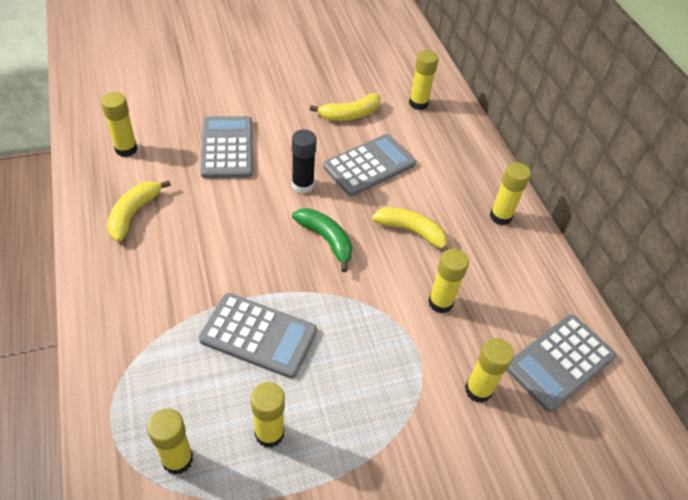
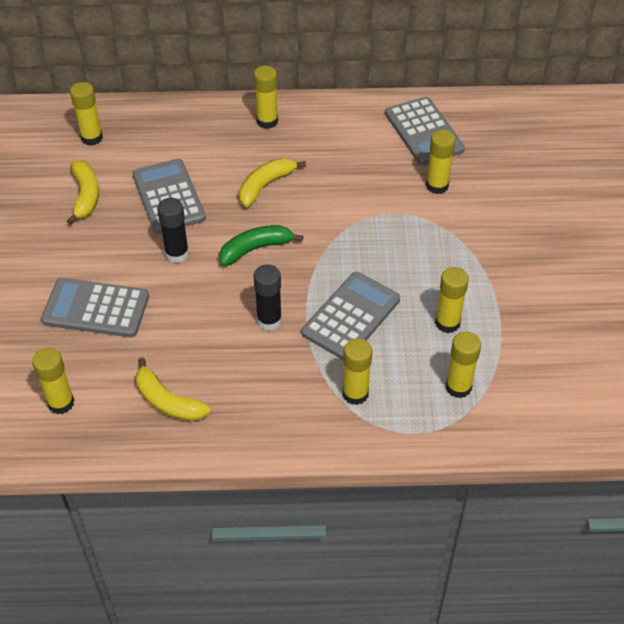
camera: 70 degrees left, 0 degrees up
yellow glue stick [428,249,469,313] -> yellow glue stick moved to [342,338,372,405]
none -> black glue stick [254,265,282,331]

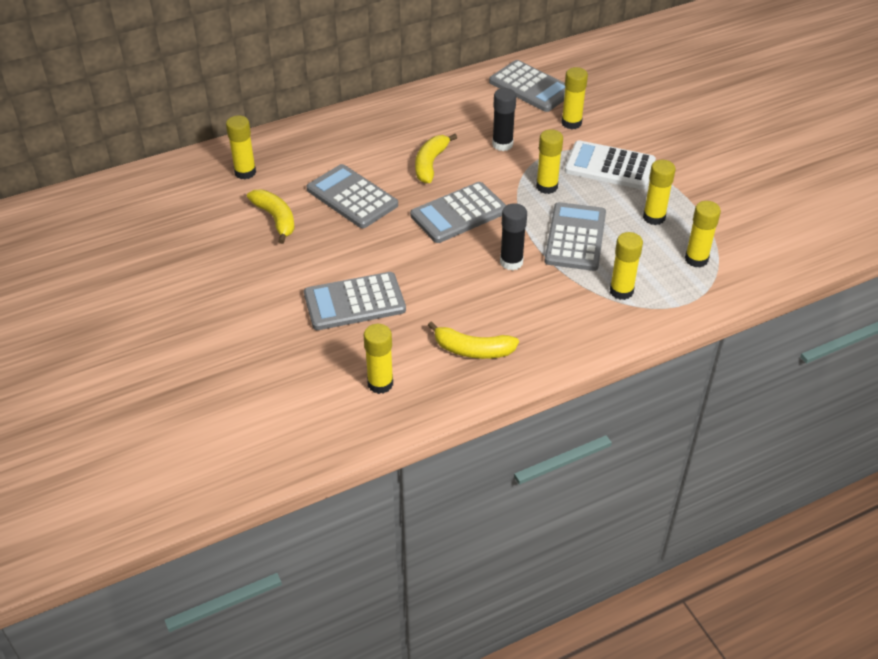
camera: 25 degrees left, 5 degrees down
black glue stick [157,198,189,263] -> black glue stick moved to [492,88,516,151]
green banana [219,225,303,266] -> grey calculator [410,182,506,243]
yellow glue stick [254,66,278,129] -> yellow glue stick moved to [536,129,563,194]
none -> white calculator [565,140,656,189]

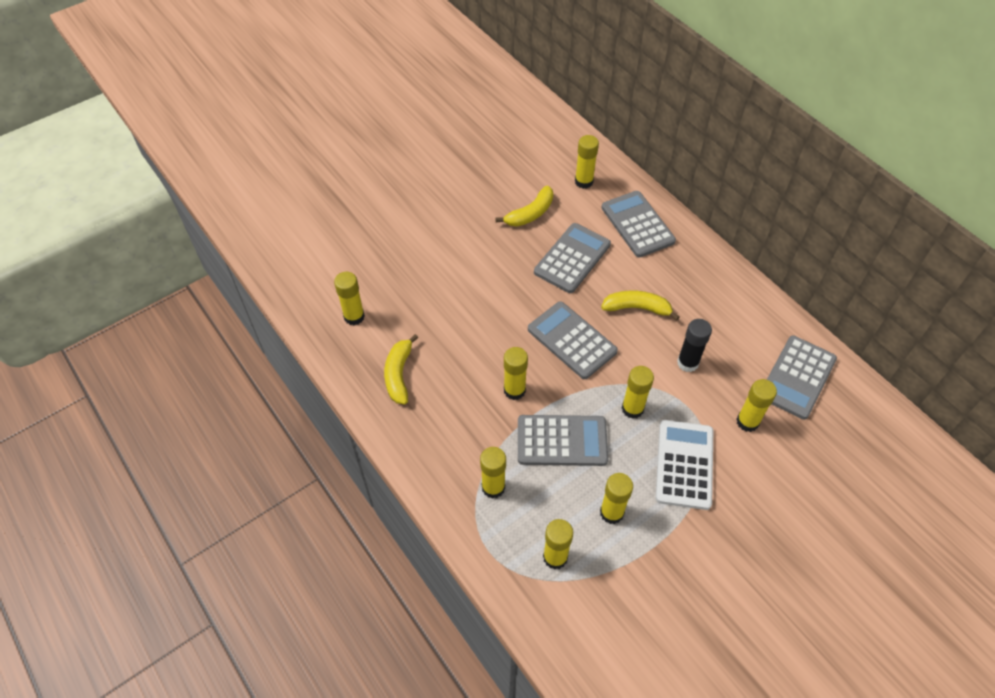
camera: 80 degrees right, 10 degrees up
grey calculator [304,272,406,330] -> grey calculator moved to [602,191,676,258]
black glue stick [500,203,527,270] -> yellow glue stick [504,347,528,400]

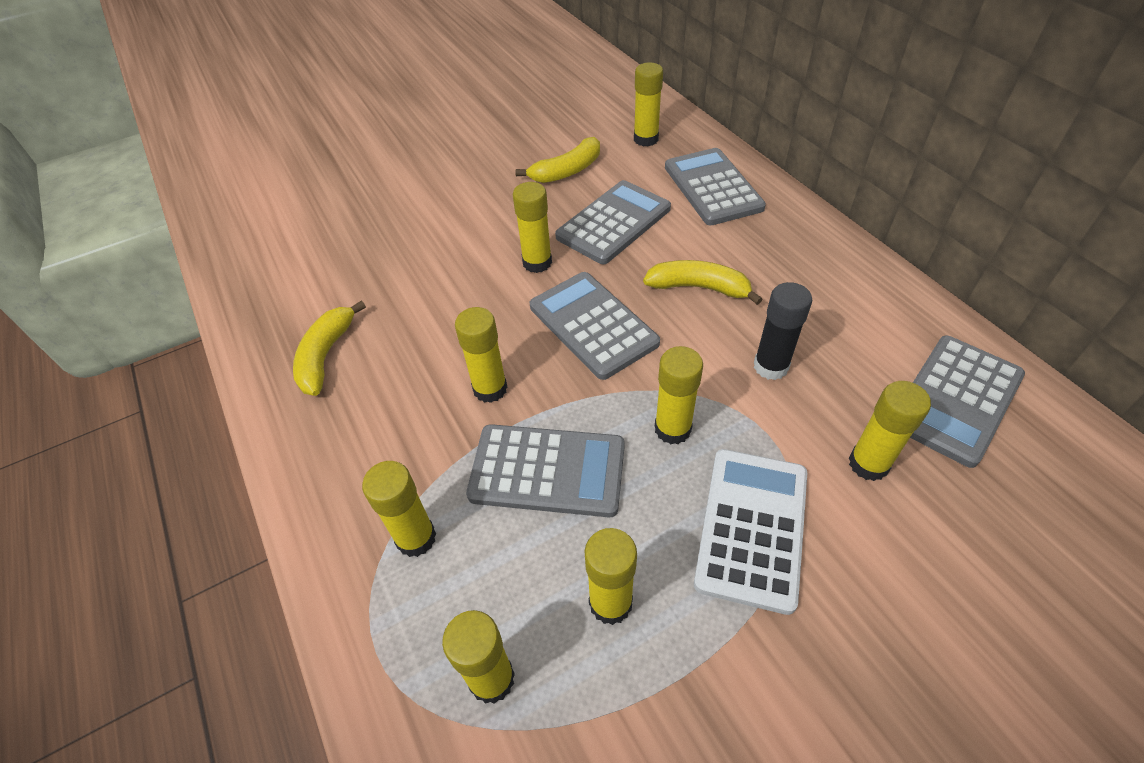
camera: 10 degrees right, 5 degrees down
yellow glue stick [334,272,365,325] -> yellow glue stick moved to [513,182,552,273]

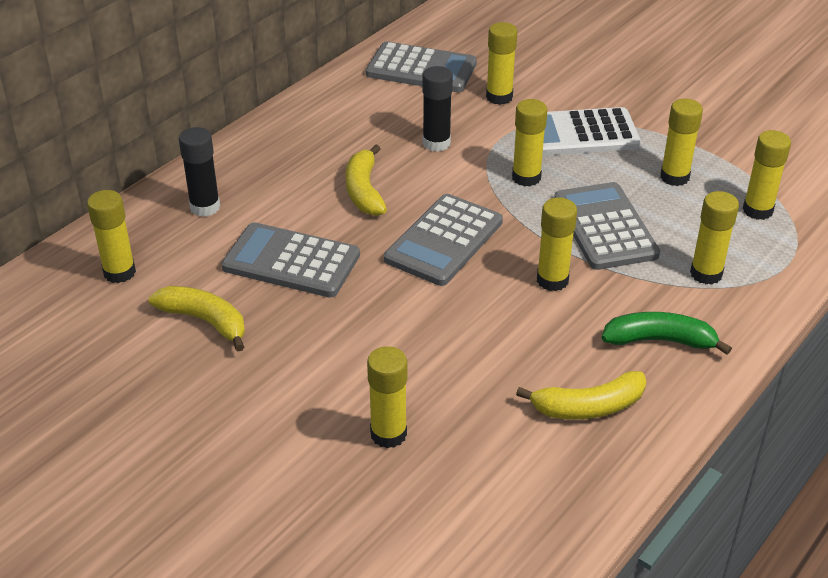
camera: 115 degrees left, 10 degrees down
yellow glue stick [513,182,552,273] -> yellow glue stick moved to [367,346,407,448]
grey calculator [665,148,766,225] -> black glue stick [179,127,220,217]
none -> green banana [602,312,732,355]

